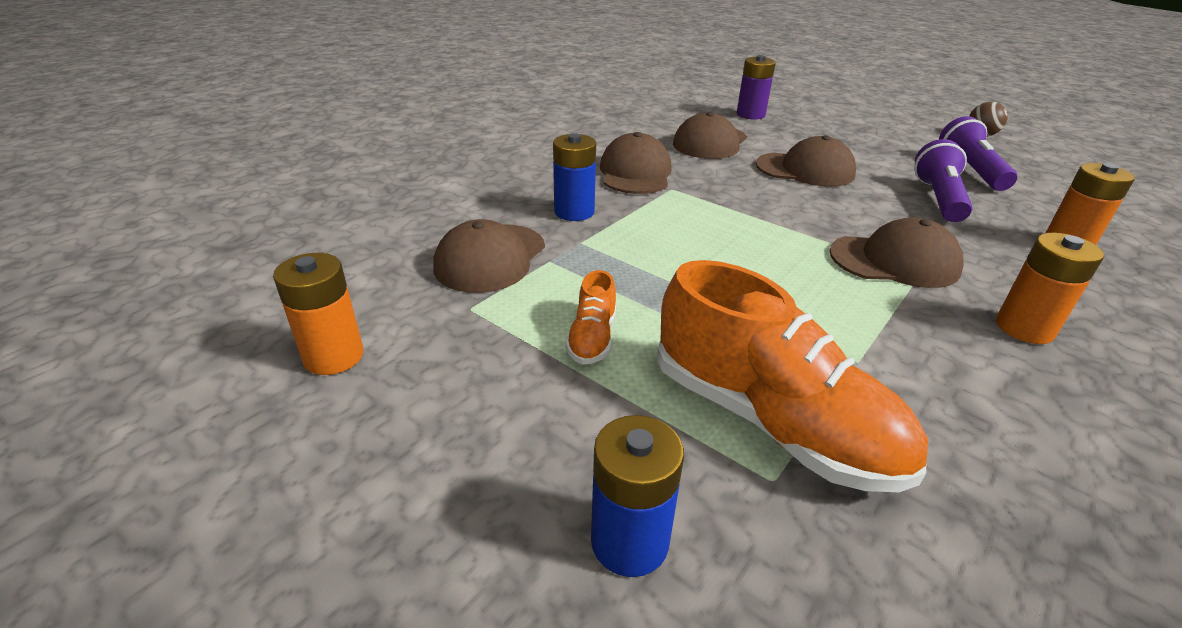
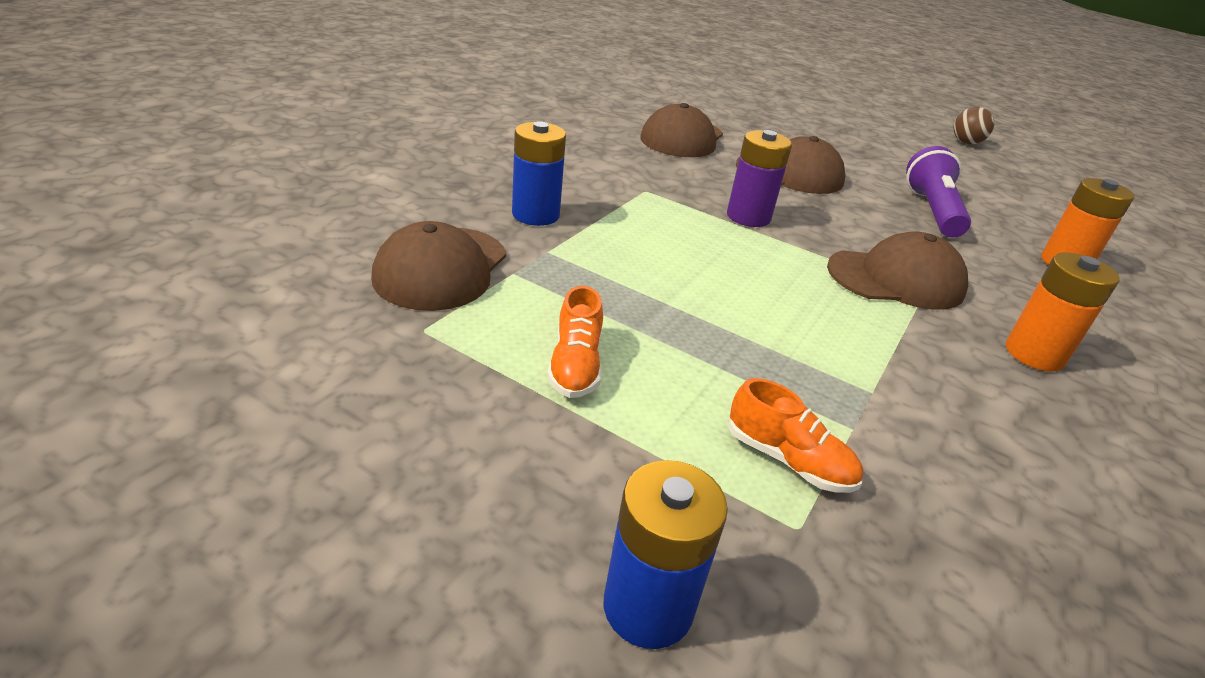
camera: 10 degrees left, 0 degrees up
orange battery [273,253,363,375] -> none
brown cap [600,132,672,194] -> none
orange shoe [657,260,928,492] -> orange shoe [729,378,863,493], size x0.45
purple battery [737,55,776,120] -> purple battery moved to [727,130,792,227]
purple flashlight [939,116,1017,191] -> none

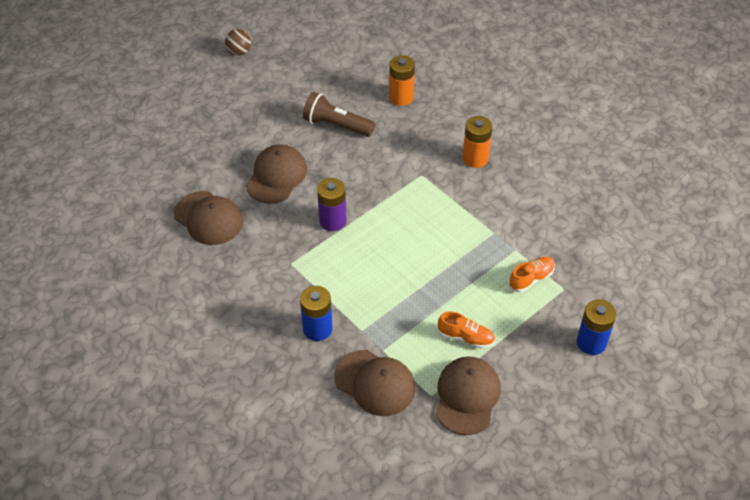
camera: 70 degrees left, 15 degrees up
brown cap [827,231,968,310] -> brown cap moved to [436,357,501,435]
purple flashlight [906,146,971,238] -> brown flashlight [303,92,375,137]

